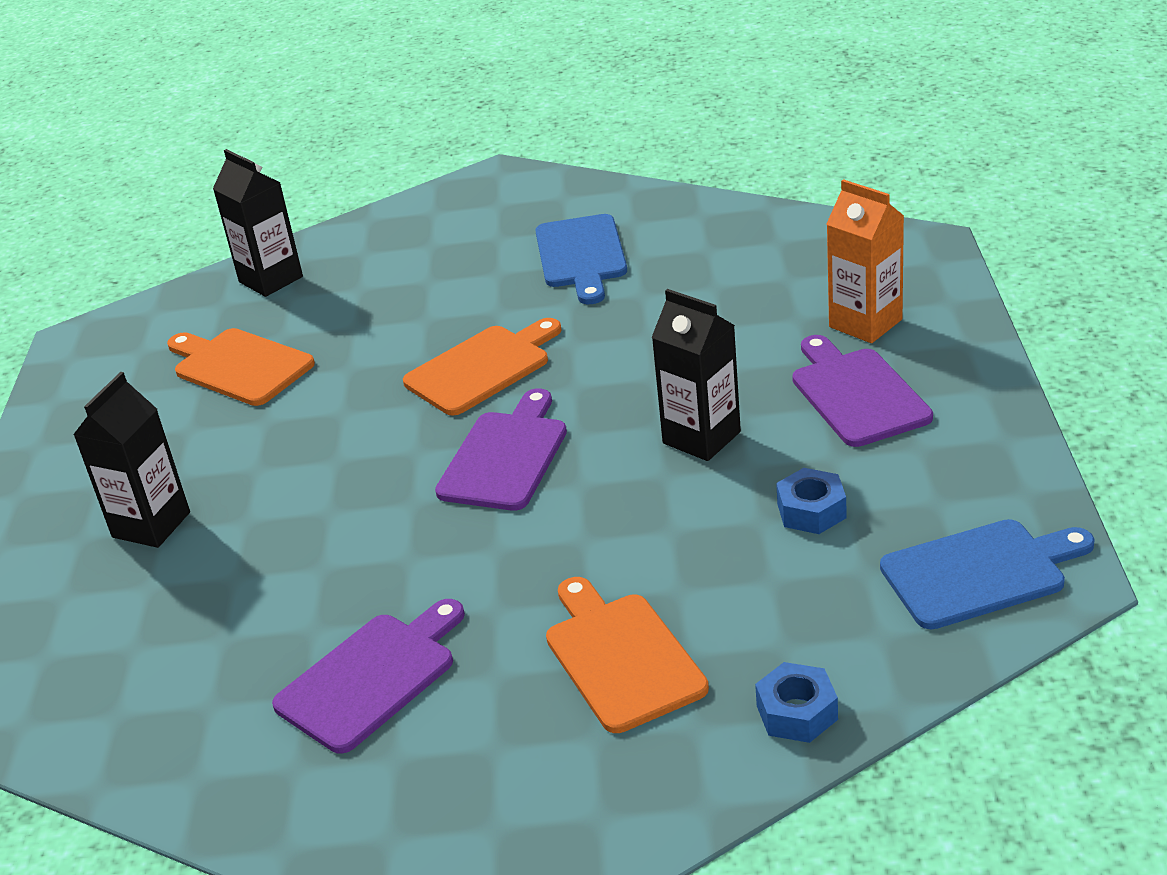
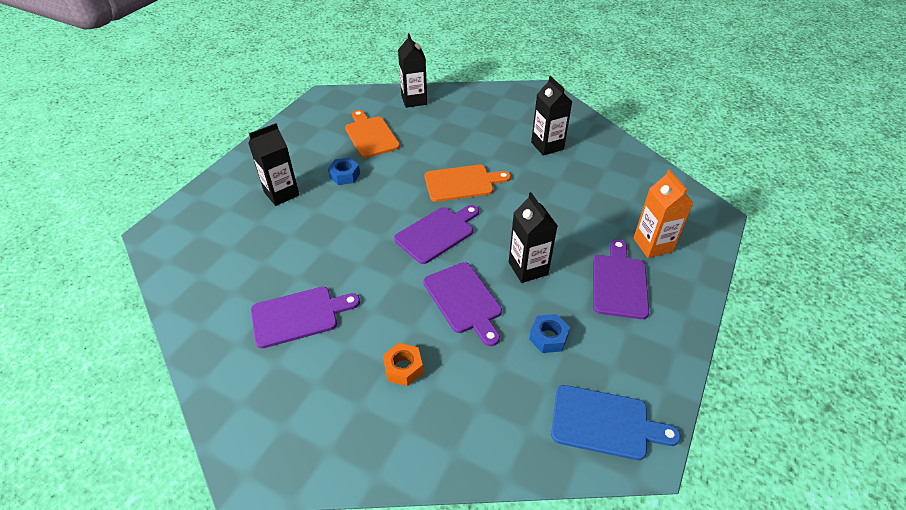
camera: 25 degrees right, 10 degrees up
blue cutting board [535,214,627,304] -> black carton [531,76,572,156]
orange cutting board [546,577,709,733] -> orange nut [383,343,423,386]
blue nut [755,662,838,743] -> blue nut moved to [328,158,360,185]
none -> purple cutting board [423,262,502,346]

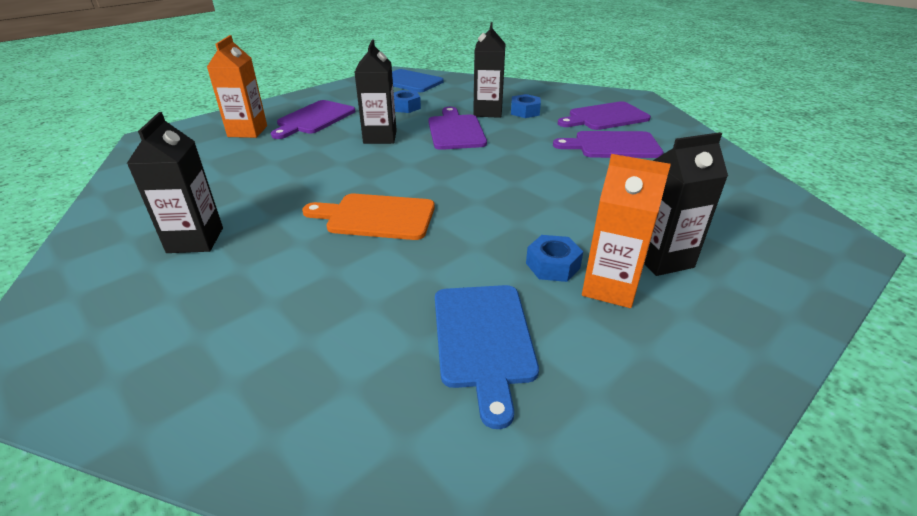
camera: 160 degrees left, 10 degrees down
orange cutting board [345,110,400,158] -> blue cutting board [435,285,539,429]
orange nut [383,343,423,386] -> blue nut [511,94,541,118]
purple cutting board [394,205,479,264] -> purple cutting board moved to [558,101,651,130]
black carton [398,33,427,108] -> black carton moved to [473,22,505,118]
none -> orange carton [582,154,671,308]

